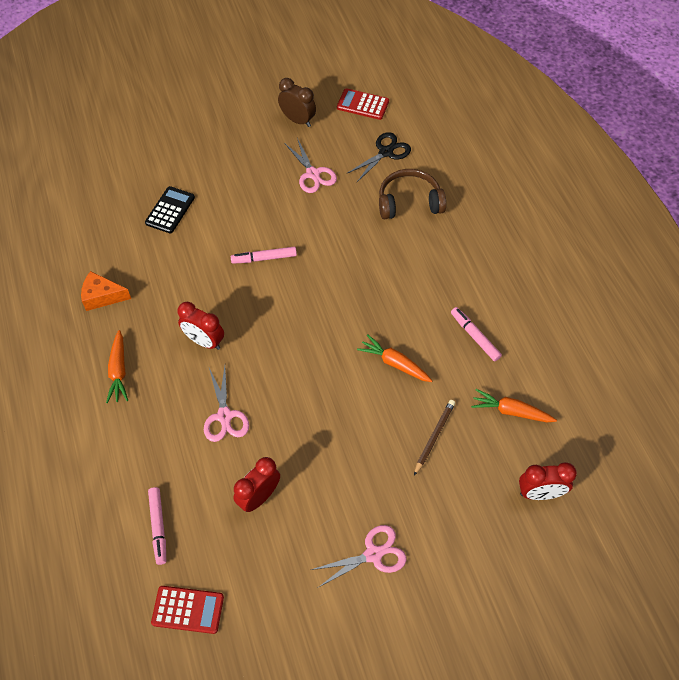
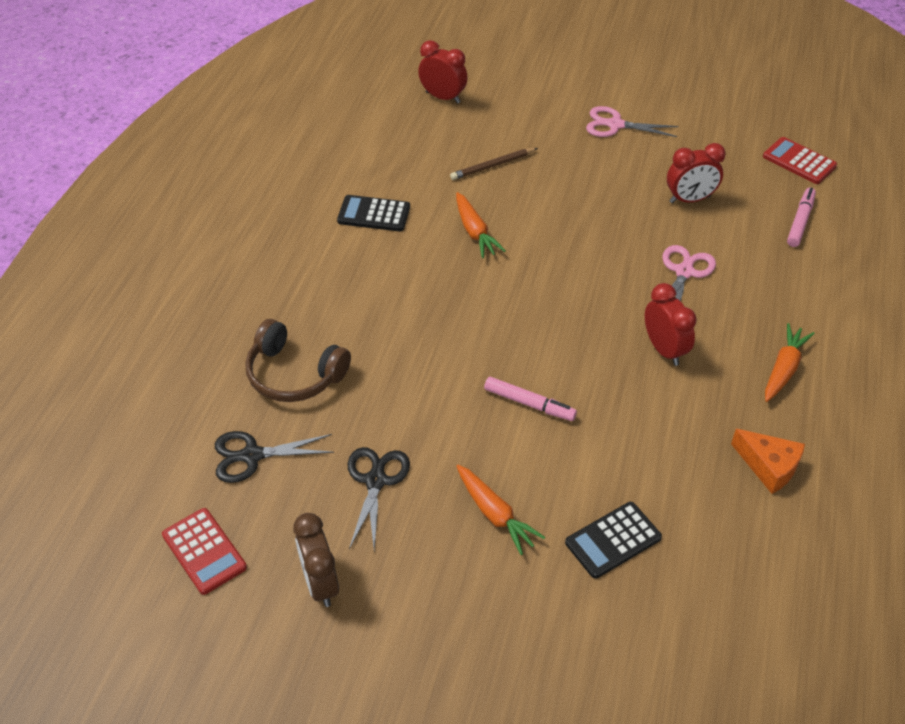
camera: 145 degrees left, 10 degrees down
pink scissors [284,138,337,193] -> black scissors [348,447,410,550]
pink marker [451,307,502,361] -> black calculator [337,195,410,232]
orange carrot [471,389,557,423] -> orange carrot moved to [457,465,545,555]

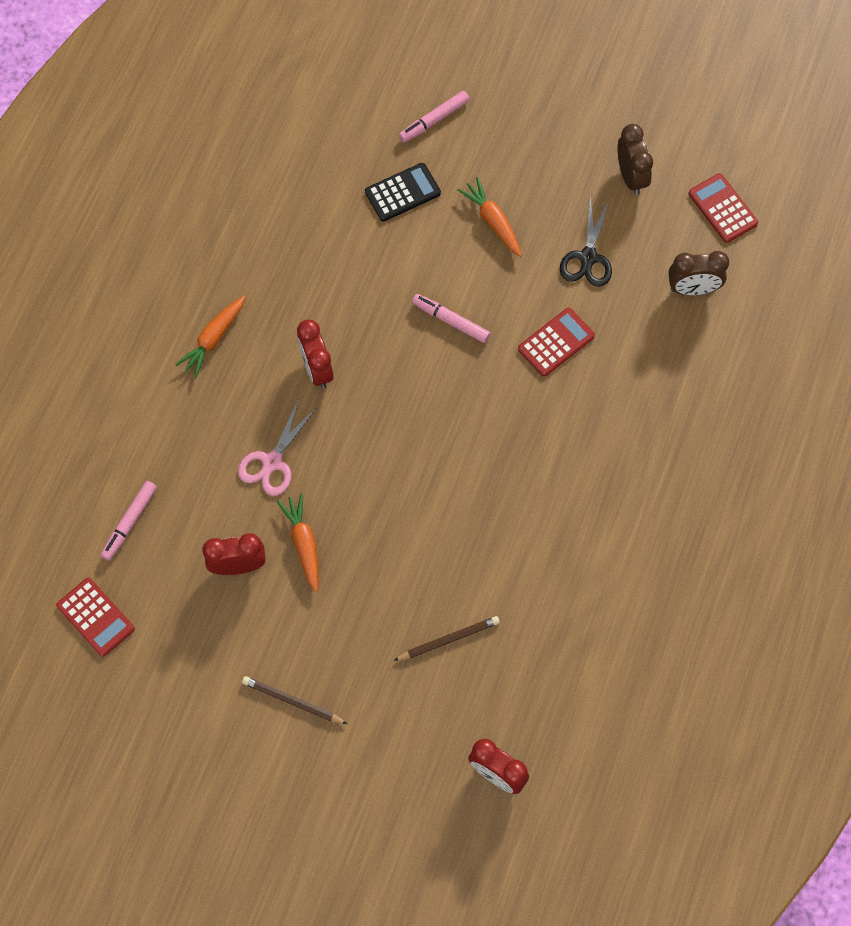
camera: 175 degrees left, 20 degrees up
black scissors [215,431,334,483] -> brown clock [668,251,729,295]
brown headphones [245,319,351,402] -> none
black calculator [337,195,410,232] -> none
orange carrot [456,192,506,258] -> orange carrot moved to [277,493,319,592]
pink scissors [586,106,679,137] -> brown pencil [242,676,347,724]
orange cheese [731,429,805,494] -> none
none -> pink marker [399,91,470,142]
none -> red calculator [518,308,595,377]

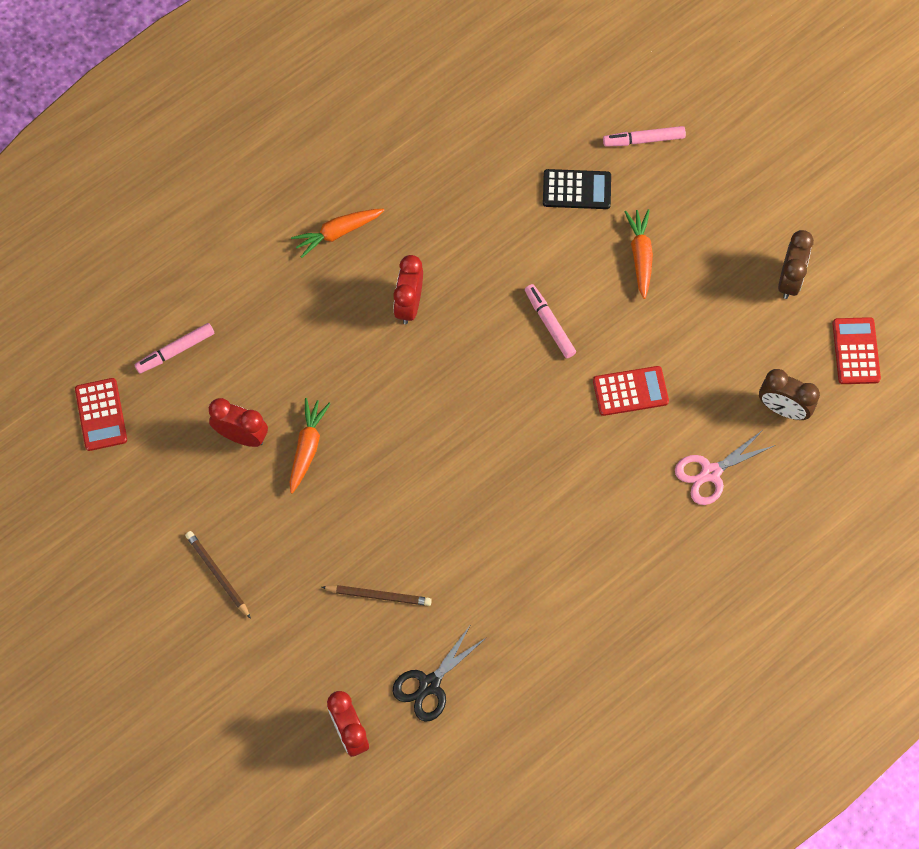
camera: 30 degrees right, 0 degrees up
pink scissors [238,399,317,496] -> pink scissors moved to [675,429,776,505]
black scissors [560,196,612,287] -> black scissors moved to [393,624,487,722]

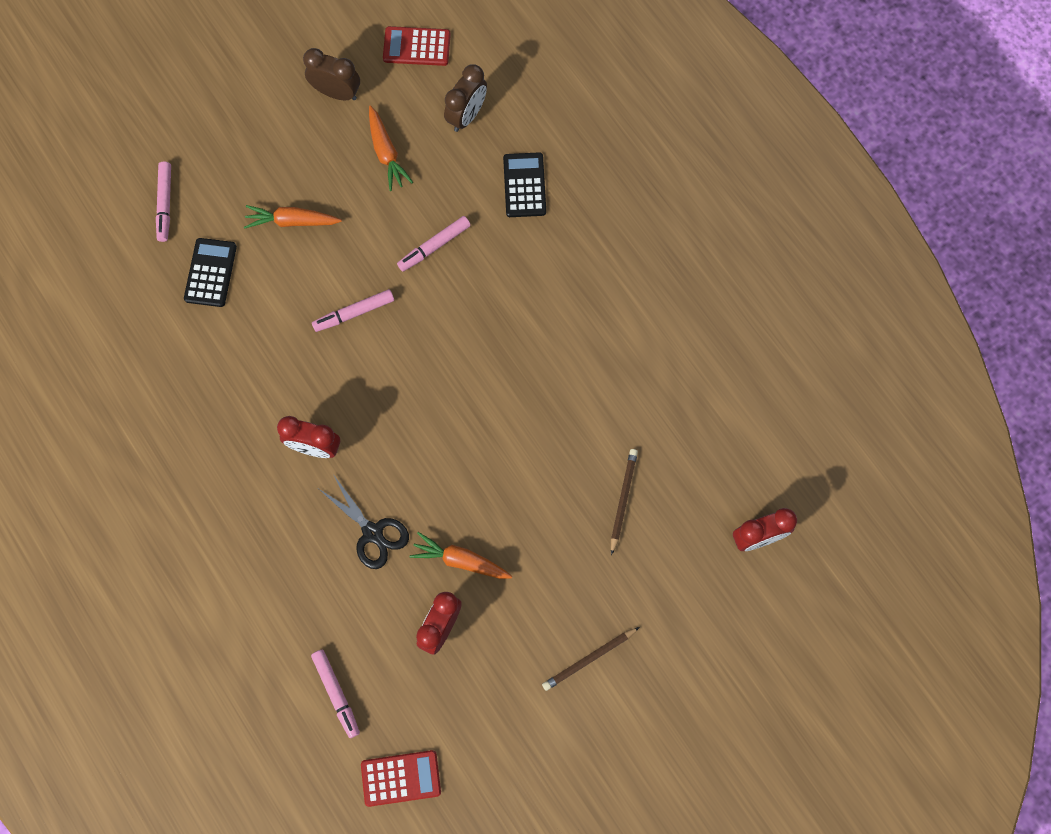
camera: 85 degrees left, 5 degrees up
orange carrot [291,209,385,258] -> orange carrot moved to [369,106,413,191]
black scissors [393,624,487,722] -> black scissors moved to [319,474,409,569]
red calculator [593,366,669,416] -> pink marker [397,216,471,271]
pink scissors [675,429,776,505] -> black calculator [503,152,546,217]

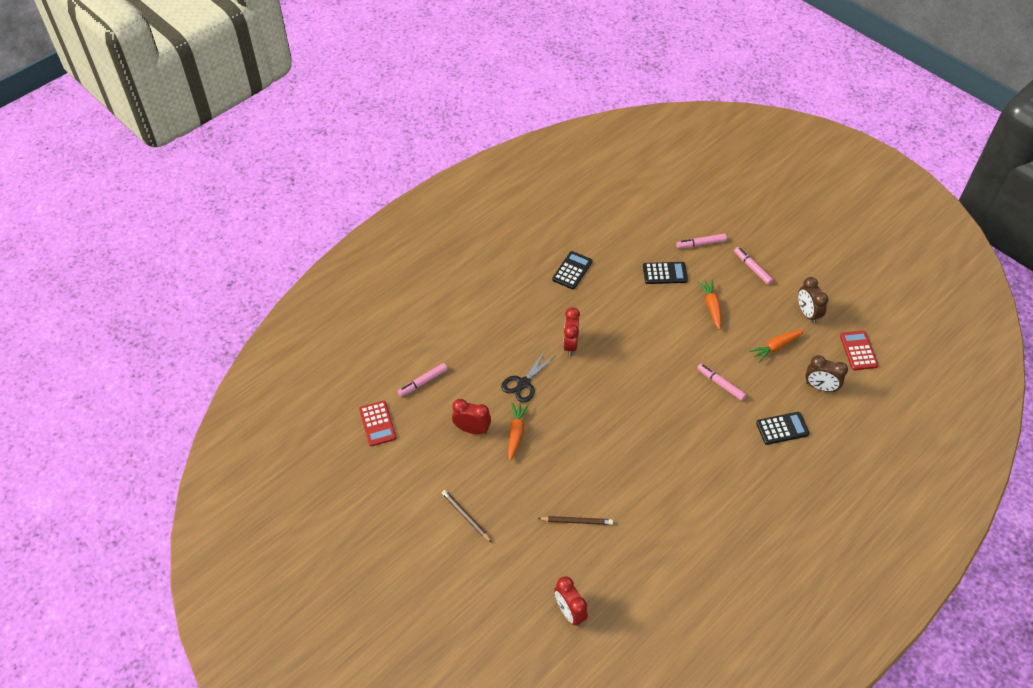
camera: 80 degrees right, 20 degrees down
brown clock [303,48,360,101] -> brown clock turned 150 degrees clockwise [798,277,828,324]
pink marker [312,289,394,332] -> pink marker moved to [734,247,773,285]
none -> black calculator [552,251,592,289]

